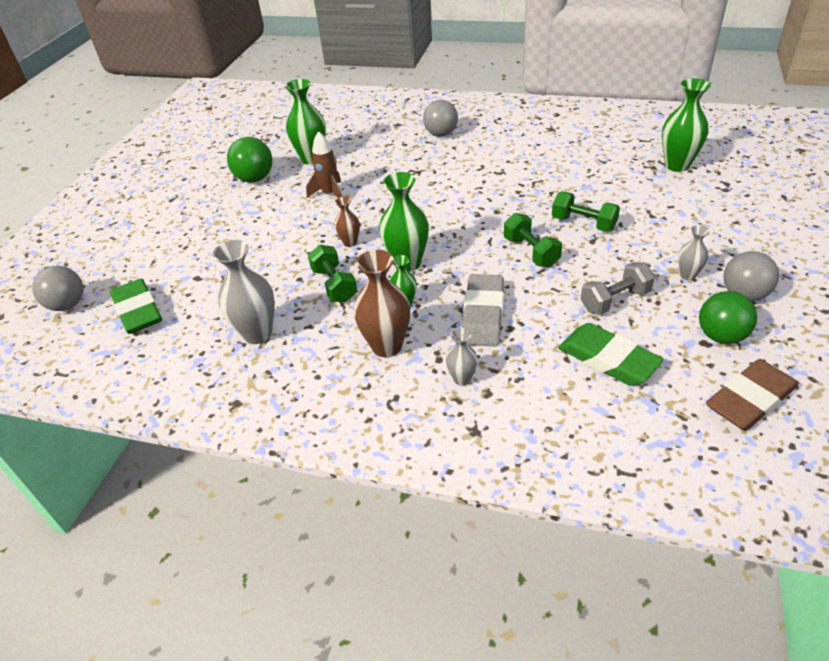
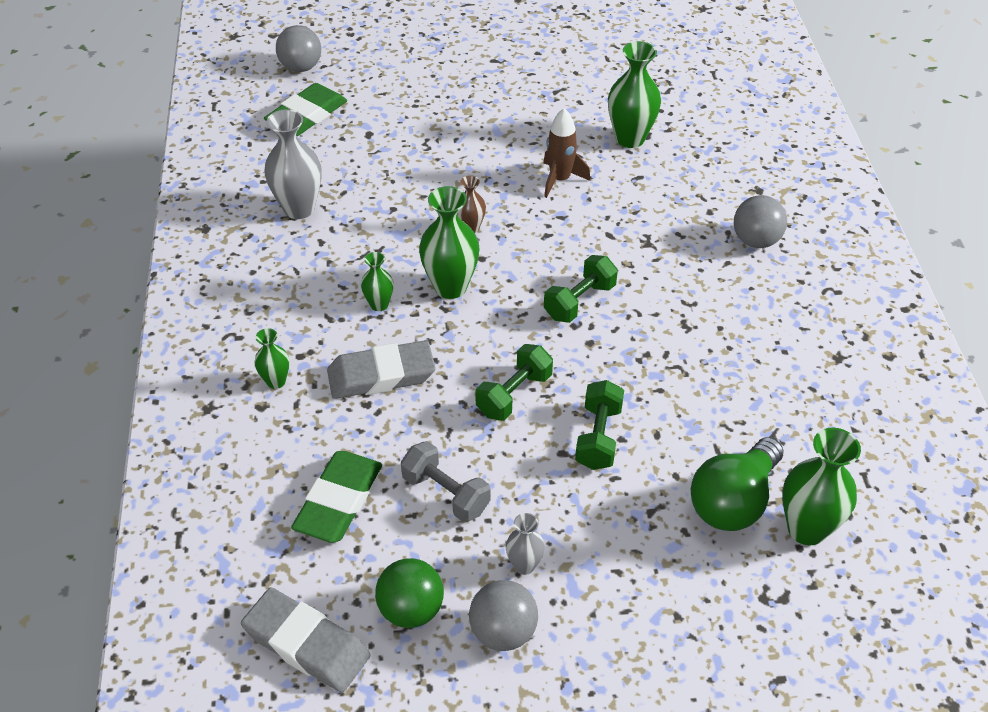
camera: 65 degrees right, 5 degrees up
green light bulb [227,137,272,183] -> green light bulb moved to [691,437,784,531]
green dumbbell [308,244,357,302] -> green dumbbell moved to [544,255,618,323]
brown vase [353,250,410,357] -> none
grey vase [446,328,478,386] -> green vase [254,328,289,389]
brown eraser [706,359,798,431] -> grey eraser [241,588,371,693]

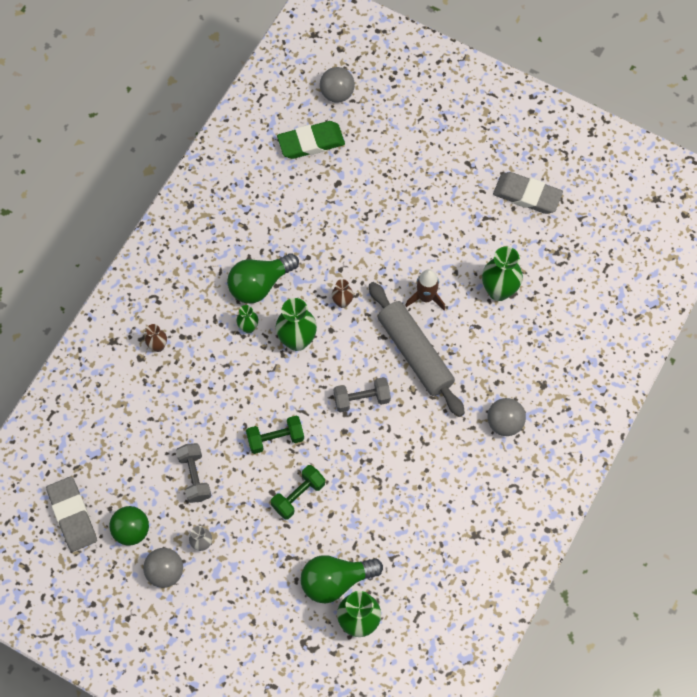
camera: 35 degrees right, 20 degrees up
green vase [254,328,289,389] -> brown vase [145,324,167,352]
grey vase [264,109,322,219] -> none
green eraser [291,451,382,543] -> none
grey eraser [327,340,436,399] -> grey eraser moved to [493,172,563,214]
green dumbbell [544,255,618,323] -> grey dumbbell [334,377,391,413]
none -> green light bulb [227,253,299,304]
none -> grey rolling pin [369,282,465,417]

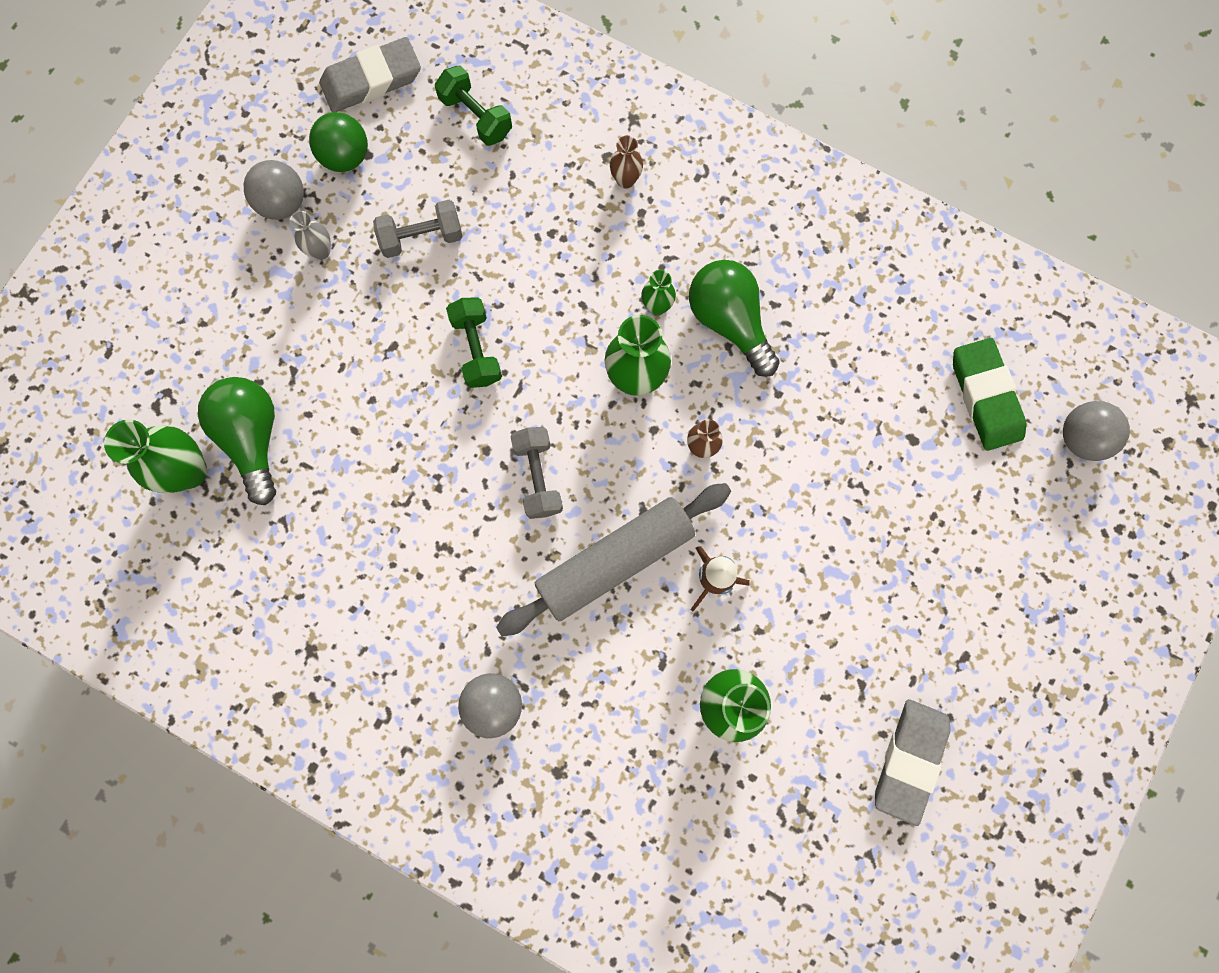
camera: 90 degrees right, 10 degrees up
green dumbbell [271,465,325,520] -> green dumbbell moved to [435,66,512,146]

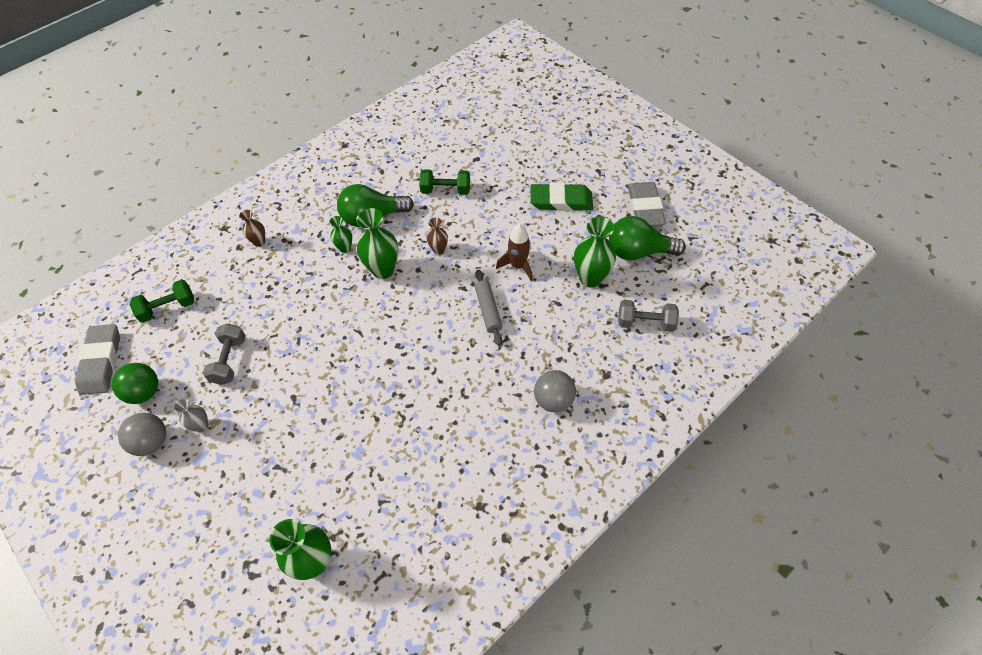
camera: 70 degrees left, 20 degrees down
green light bulb [198,377,276,505] -> green light bulb moved to [609,216,686,260]
green dumbbell [446,297,502,388] -> green dumbbell moved to [419,169,470,195]
grey rolling pin [496,483,731,636] -> grey rolling pin [475,269,503,346], size x0.54
grey dumbbell [511,427,563,519] -> grey dumbbell moved to [618,300,679,332]
grey eraser [875,699,951,826] -> grey eraser turned 45 degrees clockwise [628,182,666,226]
green eraser [953,338,1027,451] -> green eraser moved to [531,183,593,211]
grey ball [1063,401,1130,461] -> none

